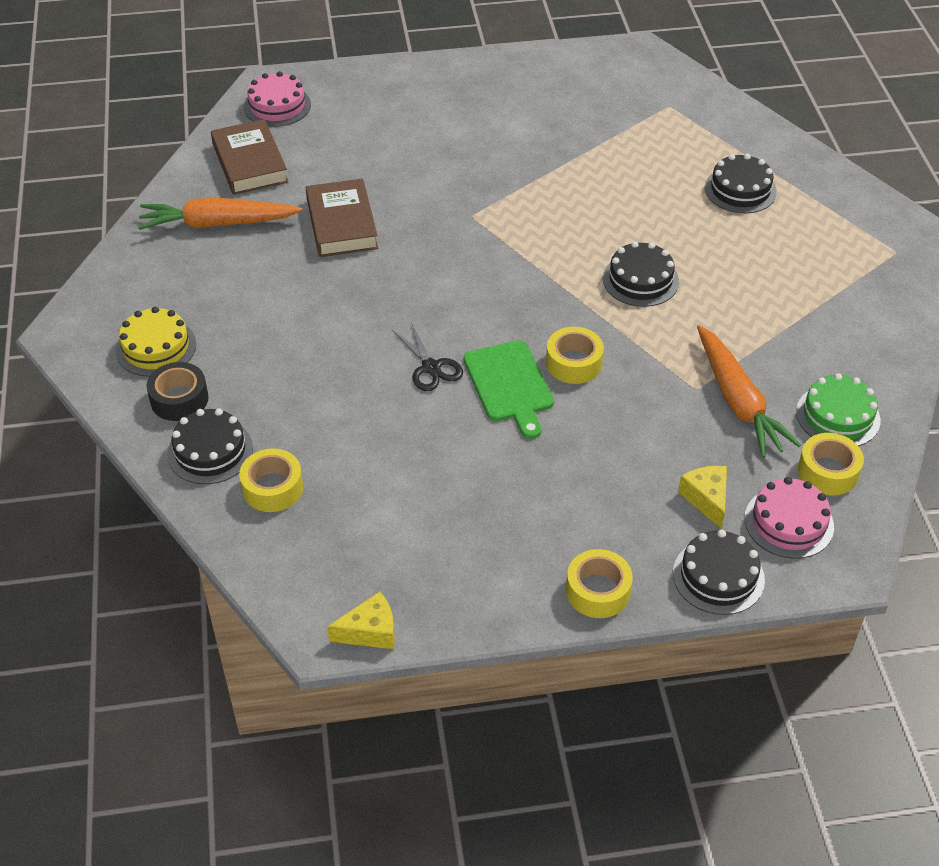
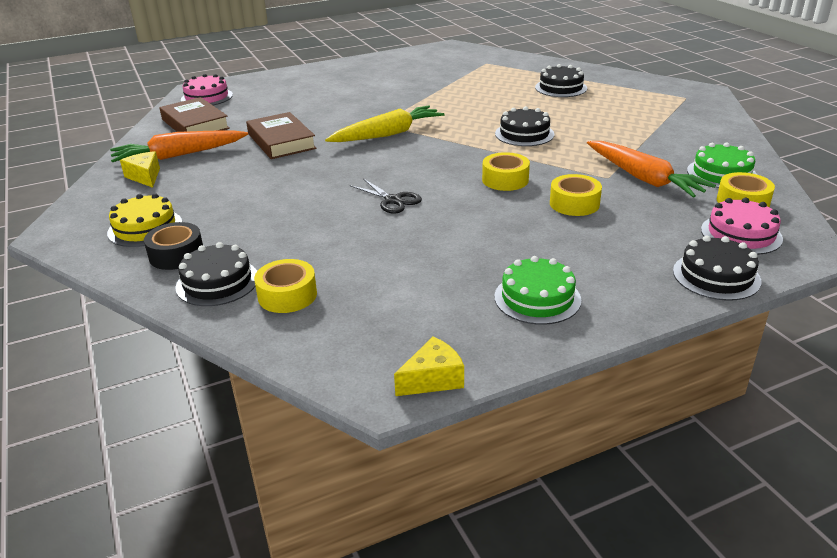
camera: 15 degrees left, 15 degrees down
green cutting board [463,340,554,439] -> none
yellow tape [566,549,633,618] -> yellow tape moved to [550,174,602,216]
yellow cheese [678,466,727,529] -> yellow cheese moved to [120,151,160,188]
none -> yellow carrot [325,105,445,142]
none -> green cake [494,256,581,325]

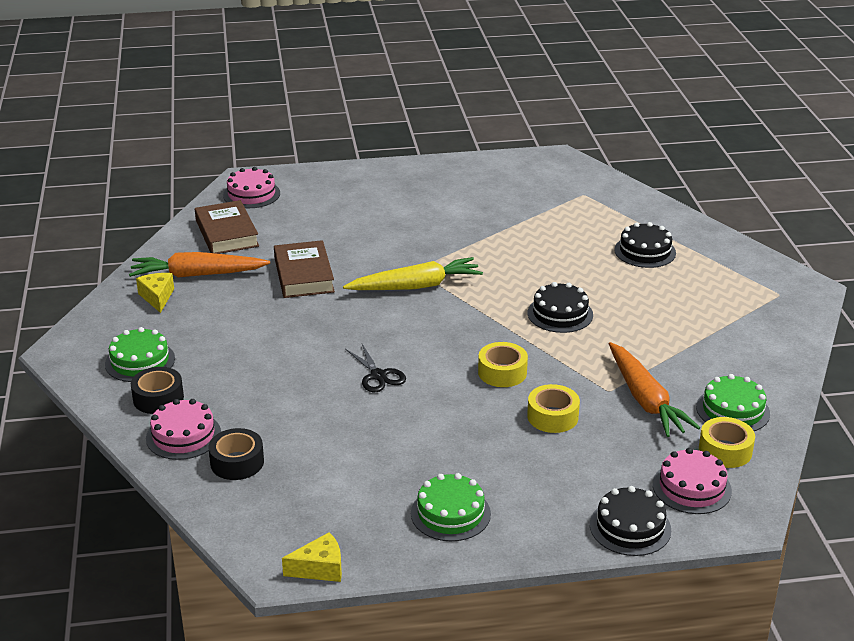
camera: 15 degrees right, 0 degrees up
yellow cake [107,193,182,247] -> green cake [105,327,175,382]
black cake [175,242,257,306] -> pink cake [146,399,221,460]
yellow tape [254,259,317,313] -> black tape [209,428,264,480]

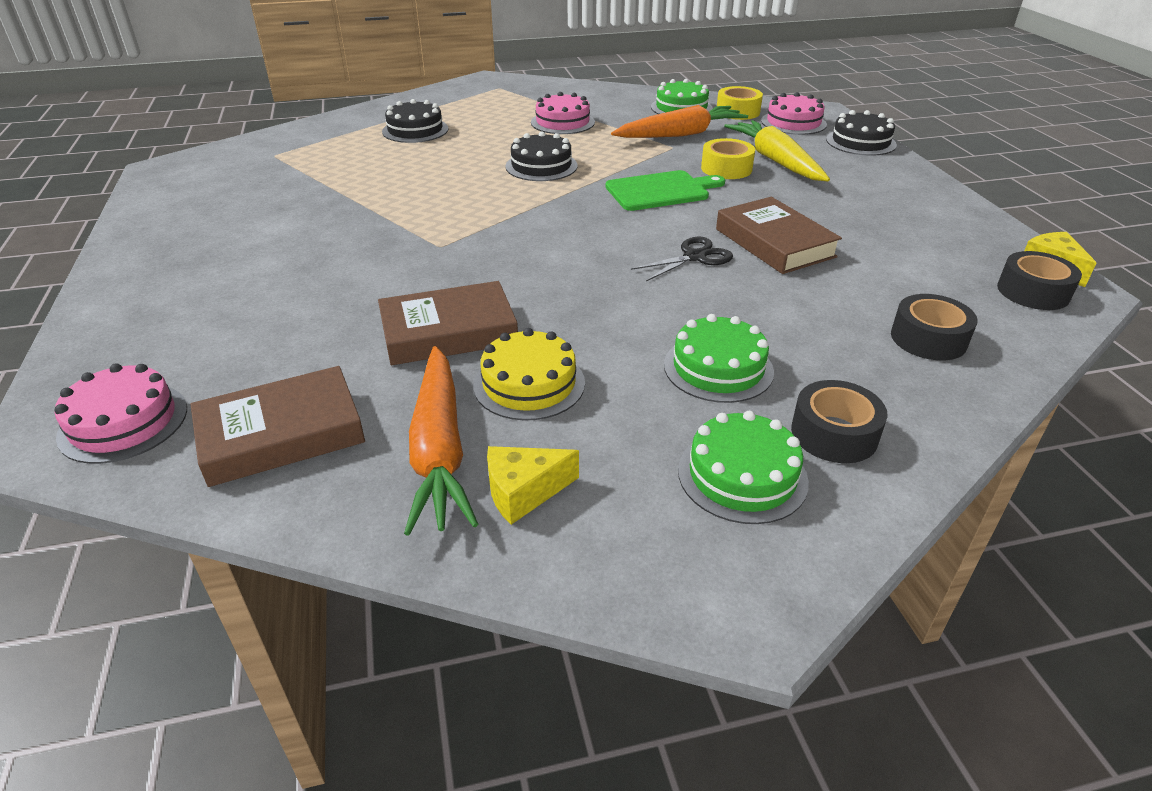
camera: 95 degrees left, 5 degrees up
pink cake [146,399,221,460] -> pink cake moved to [531,92,595,134]
yellow carrot [343,257,483,290] -> yellow carrot moved to [724,120,830,181]
green cake [411,473,491,541] -> green cake moved to [664,314,774,403]
yellow tape [478,342,528,387] -> green cutting board [605,170,725,211]
none -> yellow cake [473,328,585,421]
none -> brown book [716,197,842,274]
none -> black tape [997,251,1082,310]

